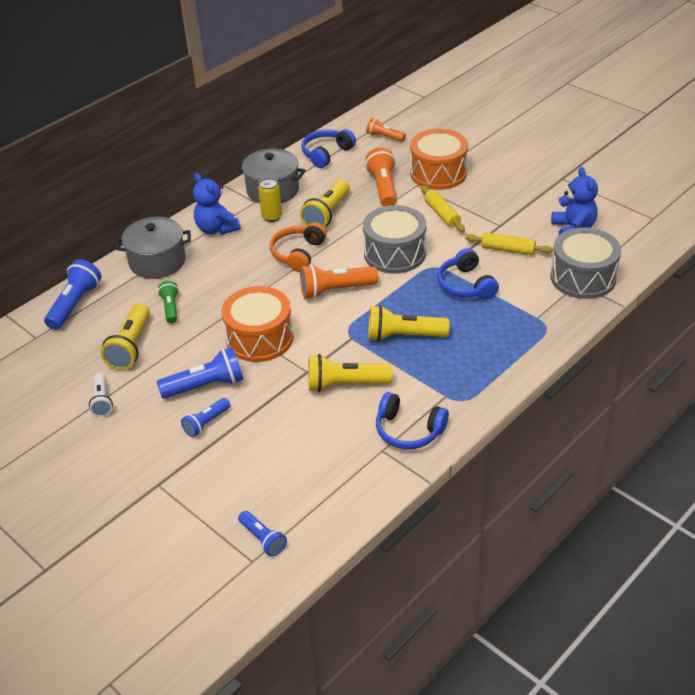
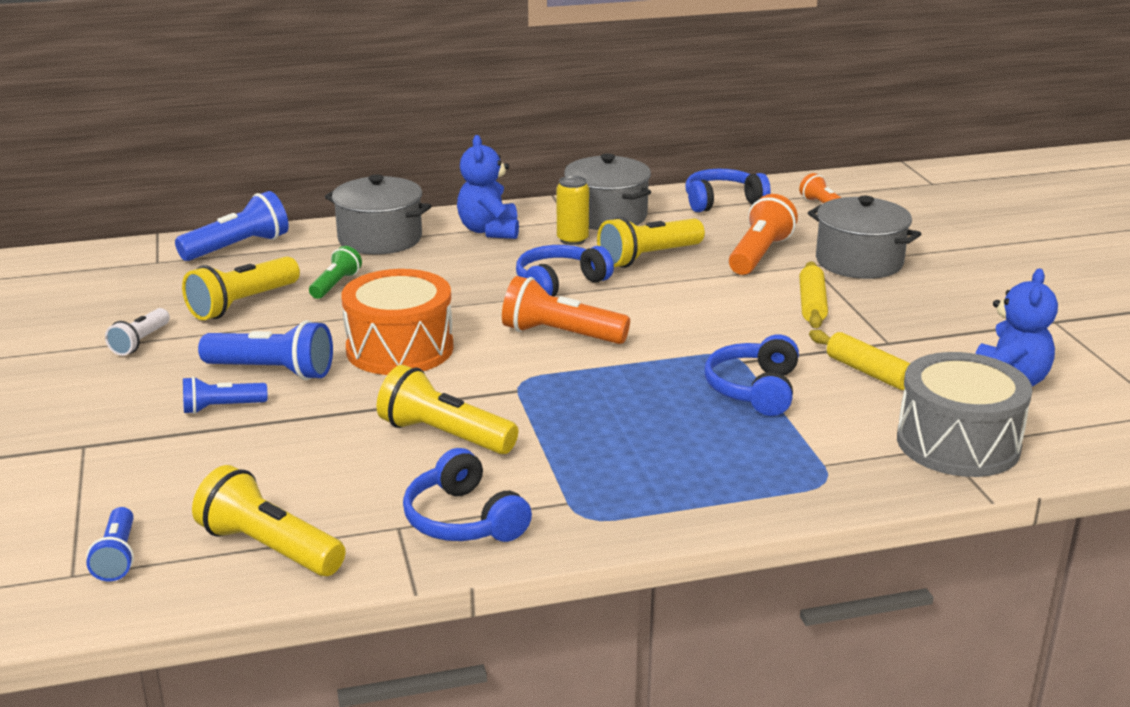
camera: 30 degrees right, 15 degrees down
orange headphones [270,222,327,272] -> blue headphones [516,245,614,296]
grey drum [363,205,426,274] -> none
yellow flashlight [368,305,450,342] -> yellow flashlight moved to [192,465,346,576]
orange drum [410,129,468,190] -> grey pot [808,196,921,279]

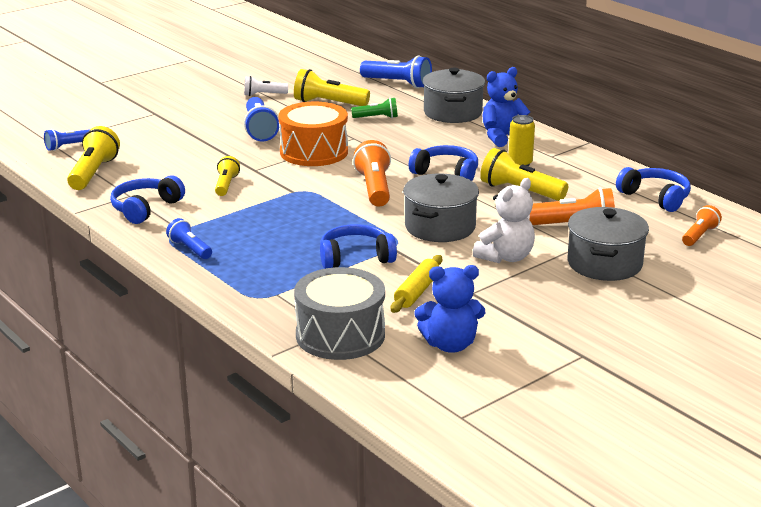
camera: 65 degrees right, 0 degrees up
blue flashlight [183,376,267,414] -> blue flashlight moved to [166,218,212,259]
yellow flashlight [377,365,518,454] -> yellow flashlight [215,156,240,196], size x0.61
grey pot [564,154,651,230] -> grey pot moved to [403,174,479,242]
yellow rolling pin [799,261,828,328] -> white teddy bear [473,178,535,263]

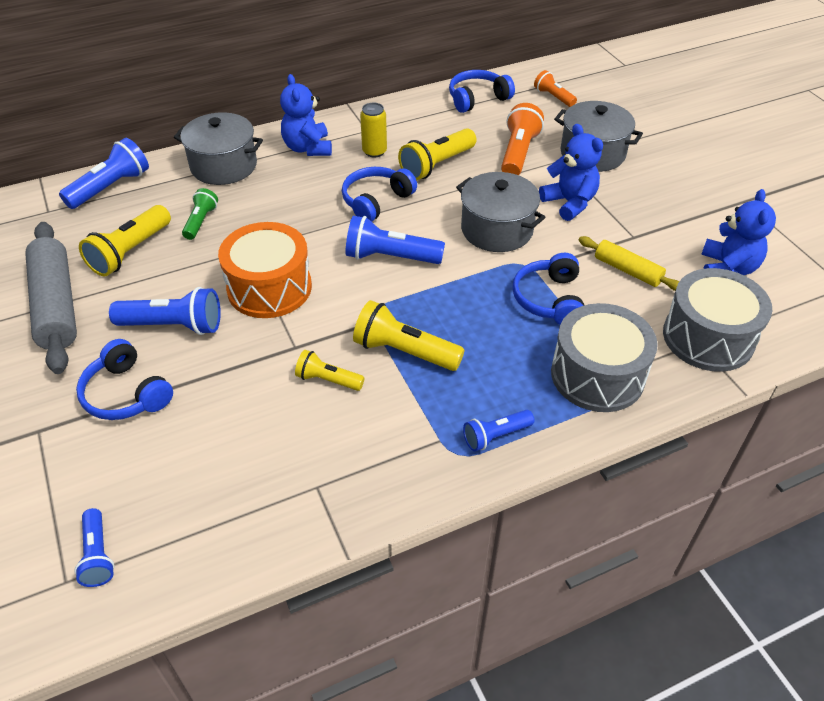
camera: 75 degrees left, 20 degrees up
yellow flashlight [67,126,120,190] -> yellow flashlight moved to [353,300,465,371]
blue headphones [110,175,185,224] -> blue headphones moved to [76,339,173,420]
white flashlight [244,76,288,96] -> grey rolling pin [25,222,77,374]
orange flashlight [353,140,391,207] -> blue flashlight [346,216,445,264]
white teddy bear [473,178,535,263] -> blue teddy bear [539,124,603,221]
none -> grey drum [551,303,658,412]

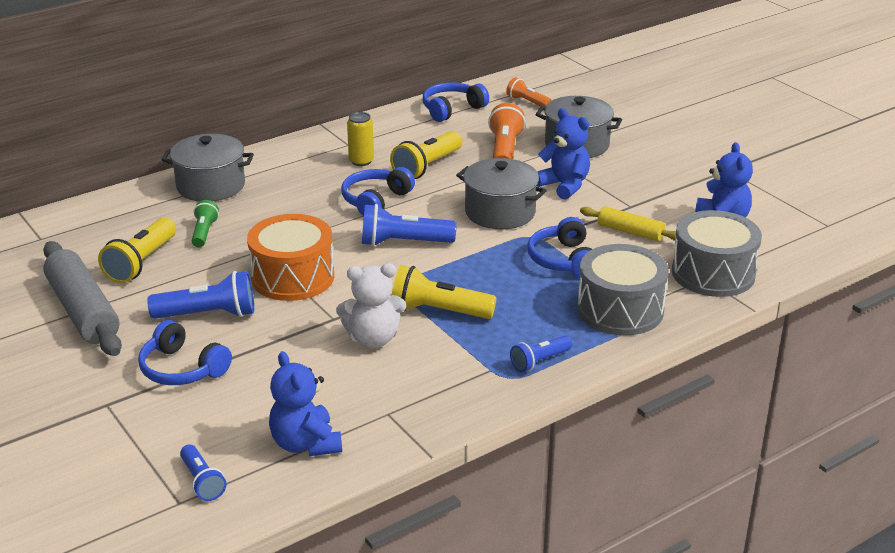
camera: 10 degrees left, 15 degrees down
blue flashlight [59,138,149,209] -> none
blue teddy bear [280,74,332,156] -> blue teddy bear moved to [269,351,342,456]
yellow flashlight [295,350,365,391] -> white teddy bear [336,263,406,348]

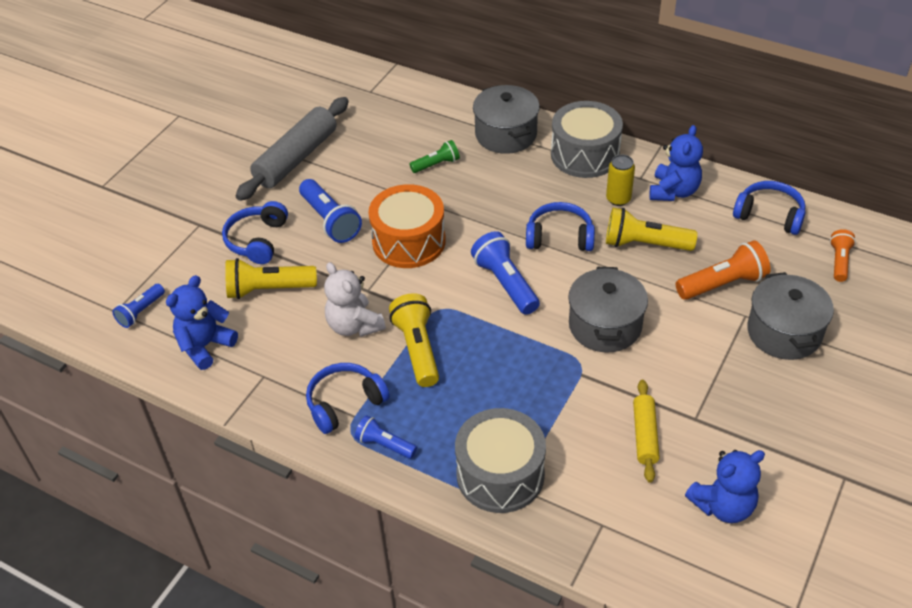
camera: 65 degrees right, 15 degrees up
yellow flashlight [98,217,176,283] -> yellow flashlight moved to [225,258,317,299]
blue headphones [527,217,592,277] -> blue headphones moved to [306,363,390,434]
blue teddy bear [537,108,590,200] -> blue teddy bear moved to [649,125,703,201]
grey drum [672,210,762,297] -> grey drum moved to [551,101,623,178]

